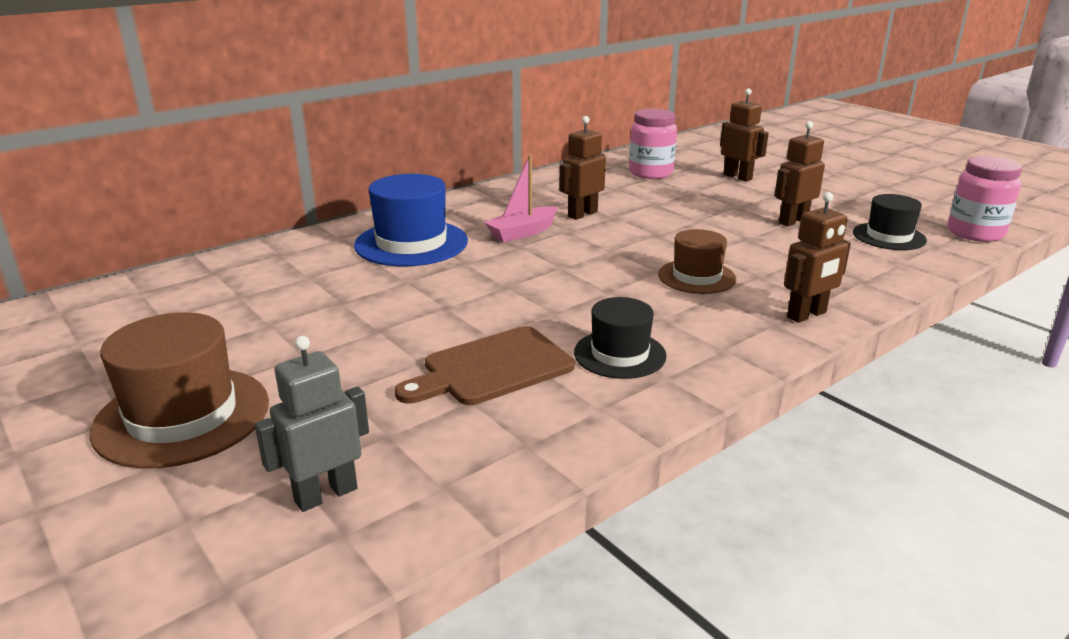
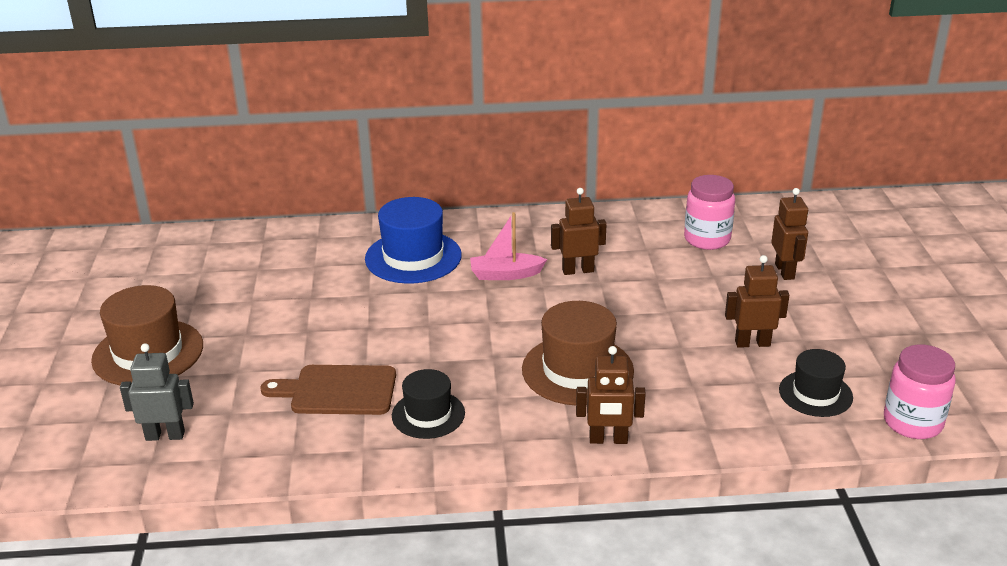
camera: 35 degrees right, 5 degrees up
brown hat [658,229,736,294] -> brown hat [522,301,634,405], size x1.60

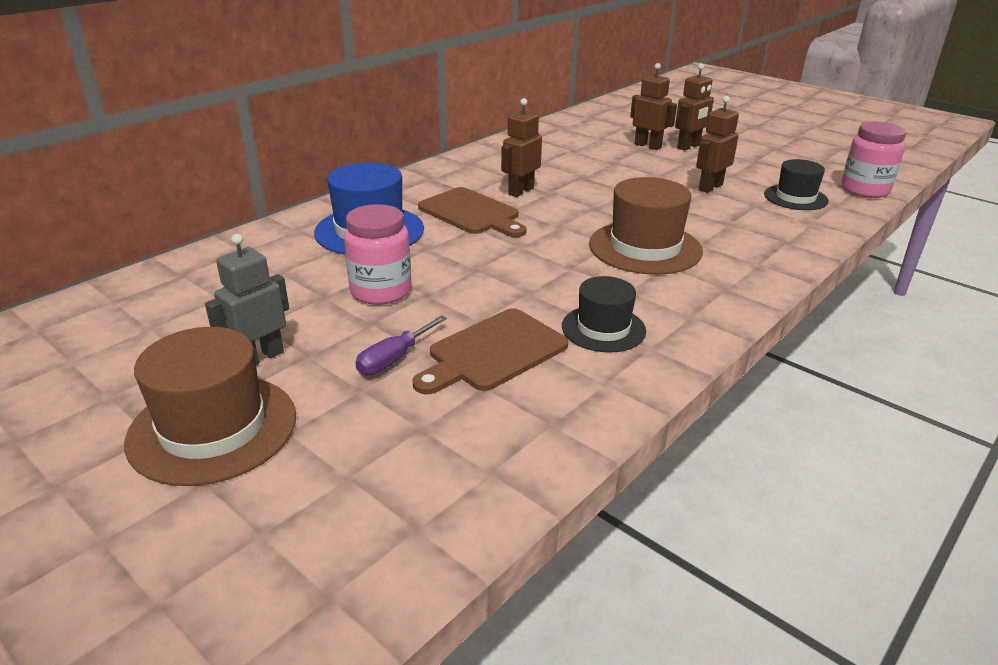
camera: 45 degrees left, 0 degrees up
grey robot [120,343,194,441] -> grey robot moved to [205,234,289,365]
pink boat [470,212,547,280] -> brown cutting board [418,187,527,237]
brown robot [576,346,646,444] -> brown robot moved to [675,64,714,151]
pink jar [684,175,735,250] -> pink jar moved to [344,204,412,305]
none -> purple screwdriver [355,315,447,375]

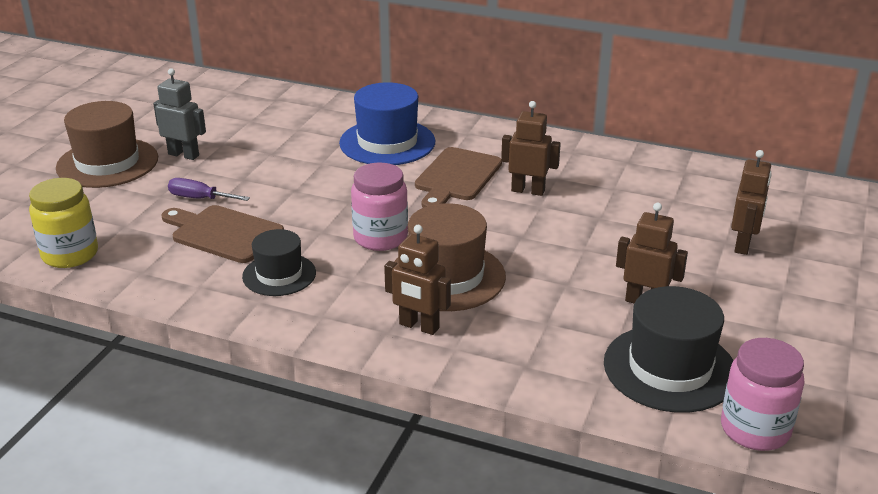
camera: 70 degrees right, 0 degrees up
pink jar [344,204,412,305] -> pink jar moved to [351,163,408,251]
brown robot [675,64,714,151] -> brown robot moved to [384,225,451,335]
black hat [764,159,828,210] -> black hat [604,286,734,413], size x1.60
none -> yellow jar [29,178,98,268]

